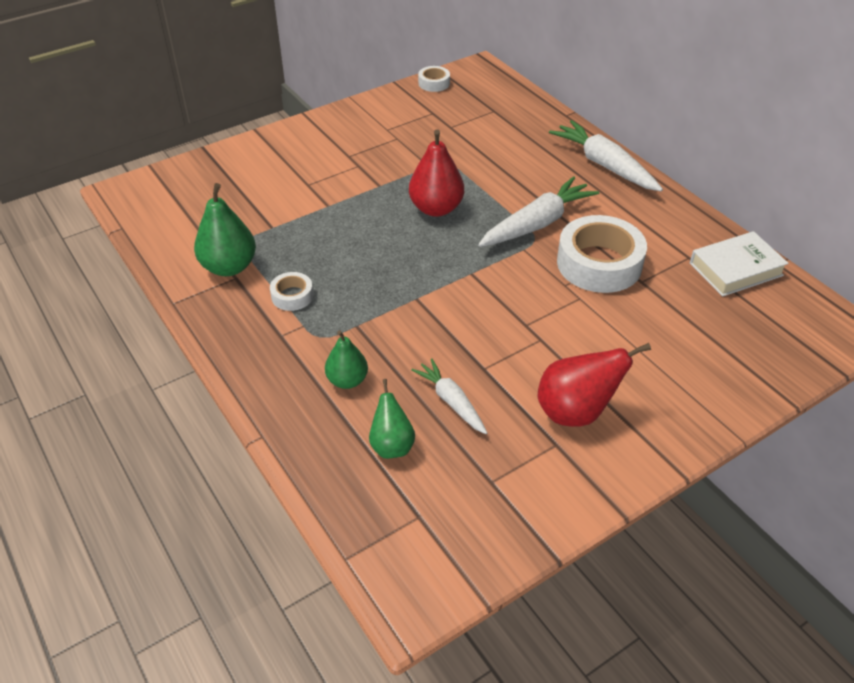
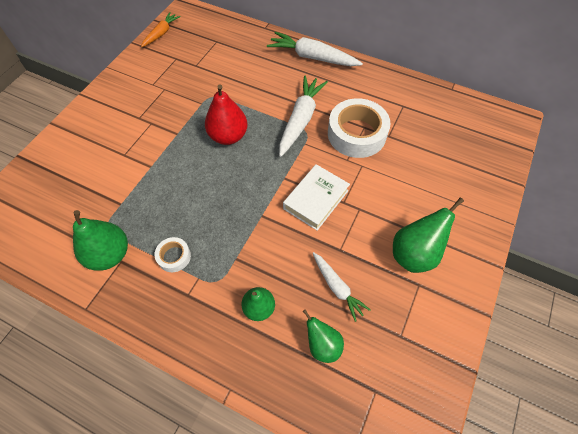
camera: 30 degrees left, 15 degrees up
white carrot [411,358,487,434] -> white carrot turned 150 degrees counterclockwise [313,252,371,322]
white tape [418,66,450,92] -> orange carrot [141,13,181,47]
red pear [538,343,651,427] -> green pear [393,198,464,273]
white book [690,231,789,297] -> white book moved to [283,164,350,231]

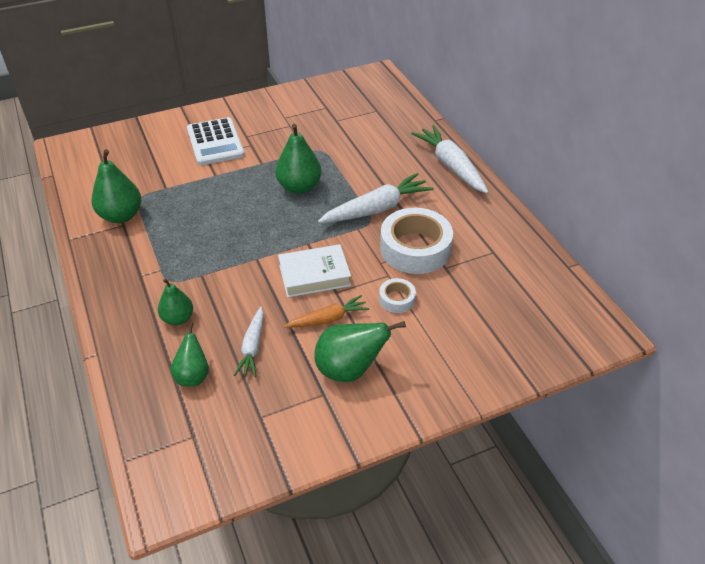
camera: 40 degrees right, 15 degrees down
orange carrot [141,13,181,47] -> orange carrot moved to [284,295,369,328]
white tape [155,237,191,272] -> white tape moved to [379,278,416,313]
red pear [205,84,248,145] -> green pear [276,124,321,194]
none -> white calculator [187,117,245,165]

